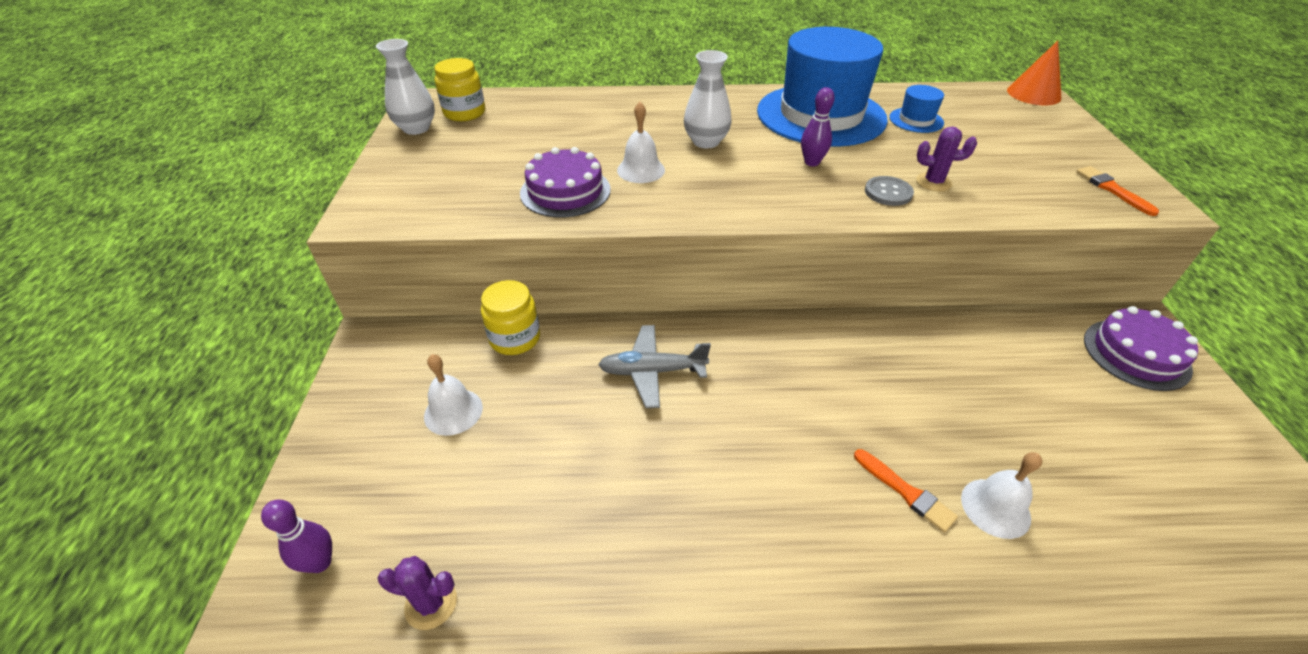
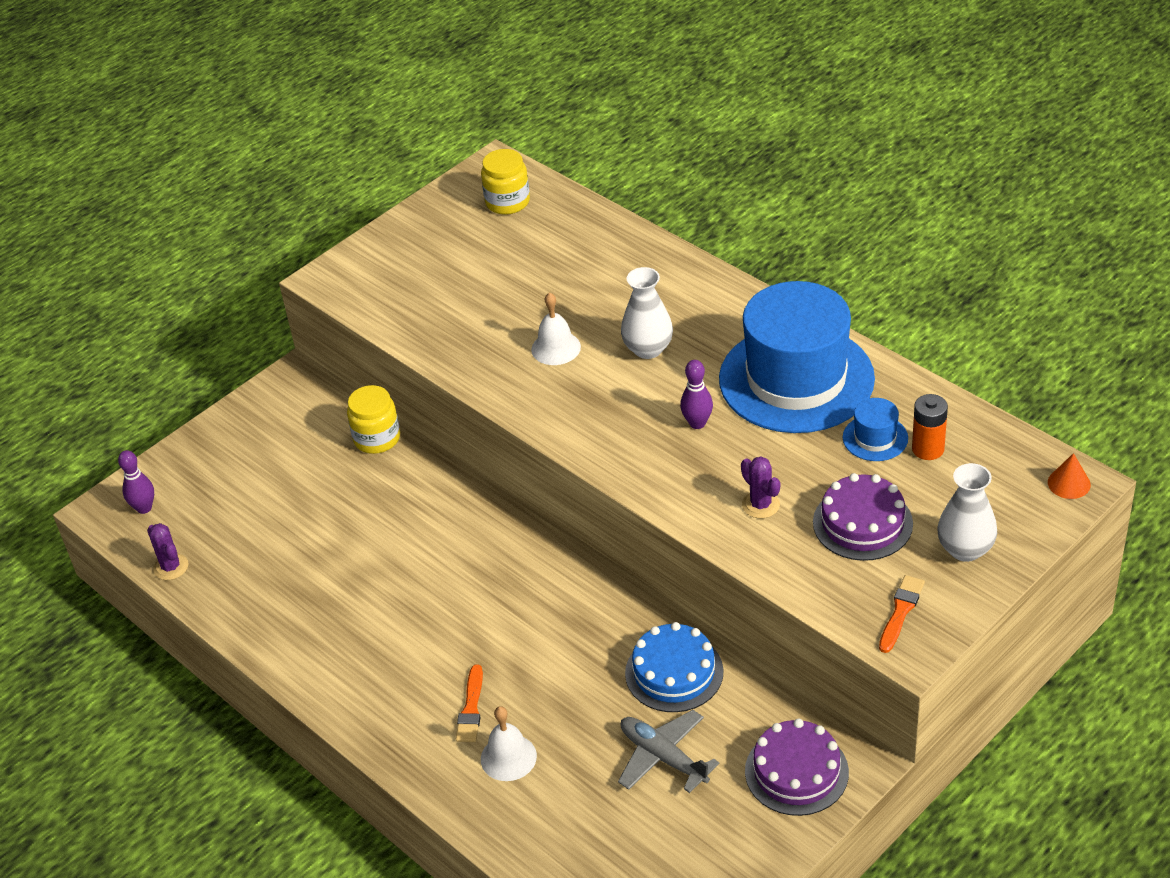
camera: 50 degrees right, 0 degrees up
white vase [376,39,435,135] -> white vase moved to [937,463,997,562]
white bell [424,354,483,436] -> none
purple cake [520,147,611,217] -> purple cake moved to [813,473,913,561]
grey plane [598,325,711,408] -> grey plane moved to [618,710,719,793]
grey button [865,176,914,206] -> none
orange cone [1007,41,1061,105] -> orange cone [1048,453,1091,499], size x0.61
none -> blue cake [625,622,723,712]
none -> orange battery [912,394,948,460]

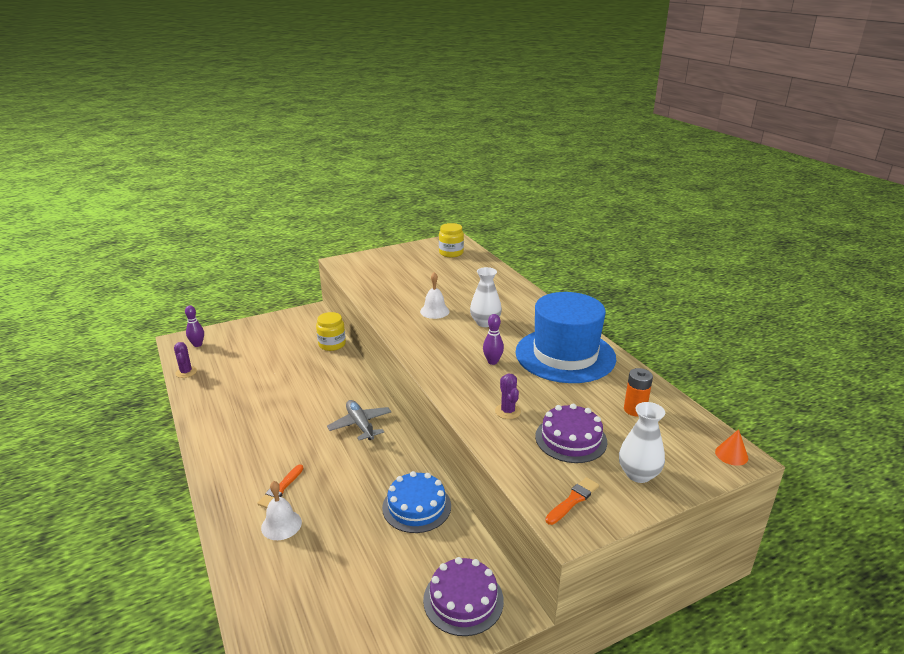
camera: 15 degrees right, 15 degrees down
grey plane [618,710,719,793] -> grey plane moved to [327,400,391,440]
blue hat [843,398,908,461] -> none

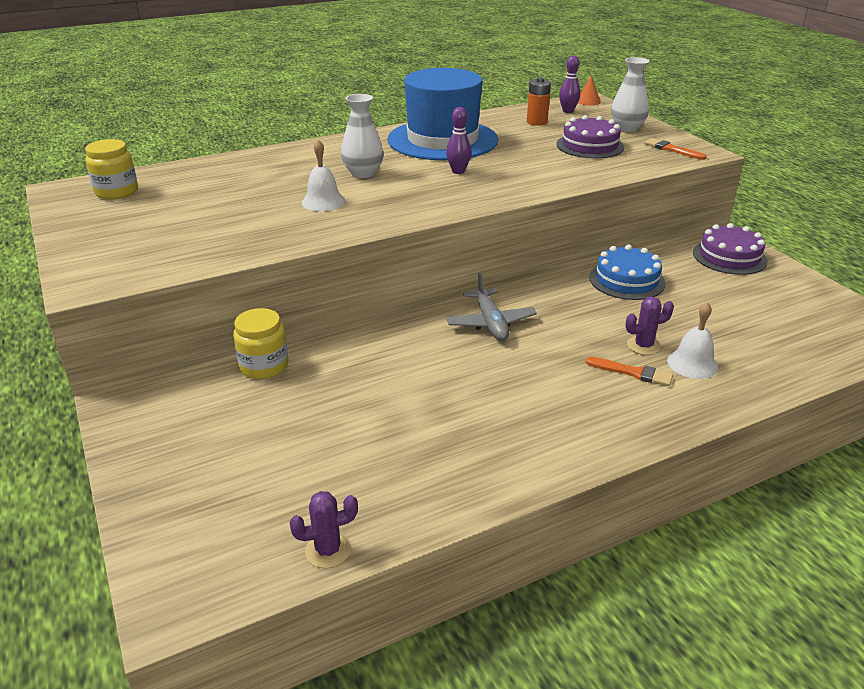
camera: 90 degrees left, 5 degrees up
purple bowling pin [185,306,204,347] -> purple bowling pin moved to [559,56,580,113]
grey plane [327,400,391,440] -> grey plane turned 75 degrees counterclockwise [446,273,537,341]
purple cactus [495,373,521,419] -> purple cactus moved to [625,297,674,355]

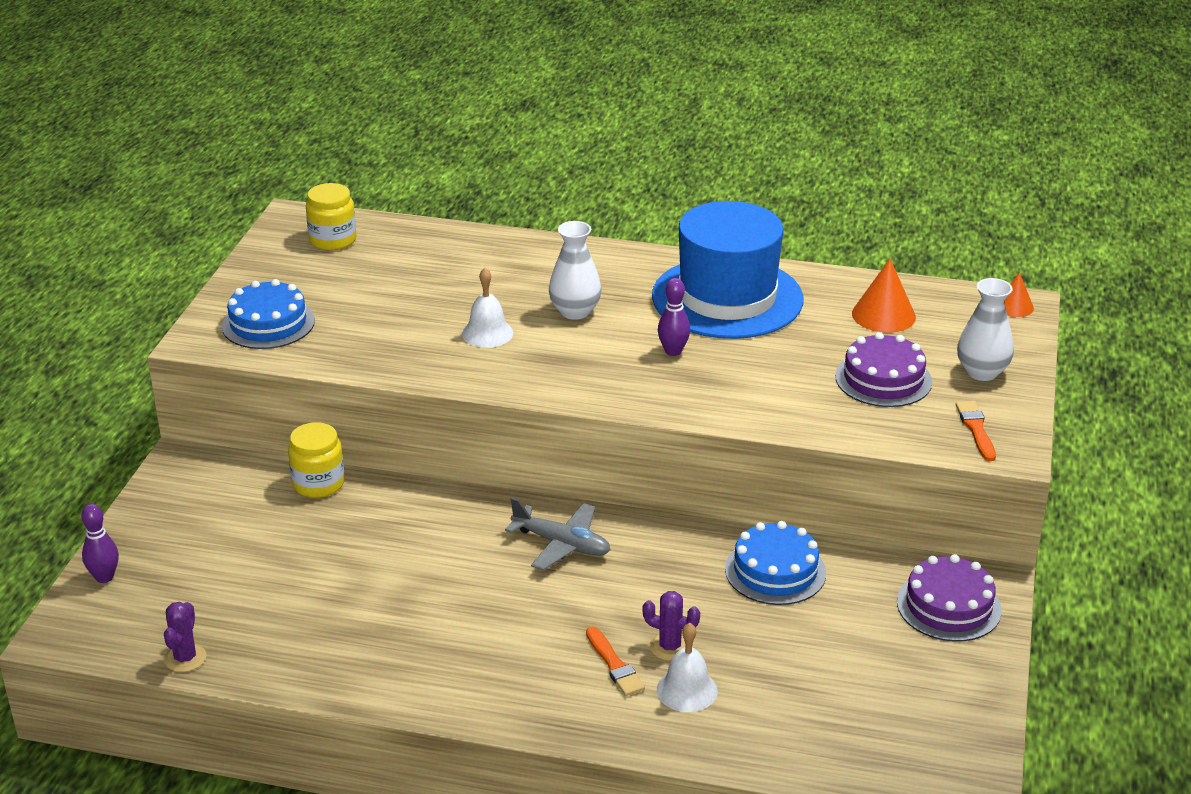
camera: 40 degrees right, 0 degrees up
purple cactus [289,491,358,568] -> purple cactus turned 75 degrees clockwise [164,602,206,672]
grey plane [446,273,537,341] -> grey plane turned 90 degrees counterclockwise [505,497,611,570]
orange battery [527,77,551,126] -> orange cone [852,259,916,333]
purple bowling pin [559,56,580,113] -> purple bowling pin moved to [81,504,119,583]
none -> blue cake [222,279,315,349]

